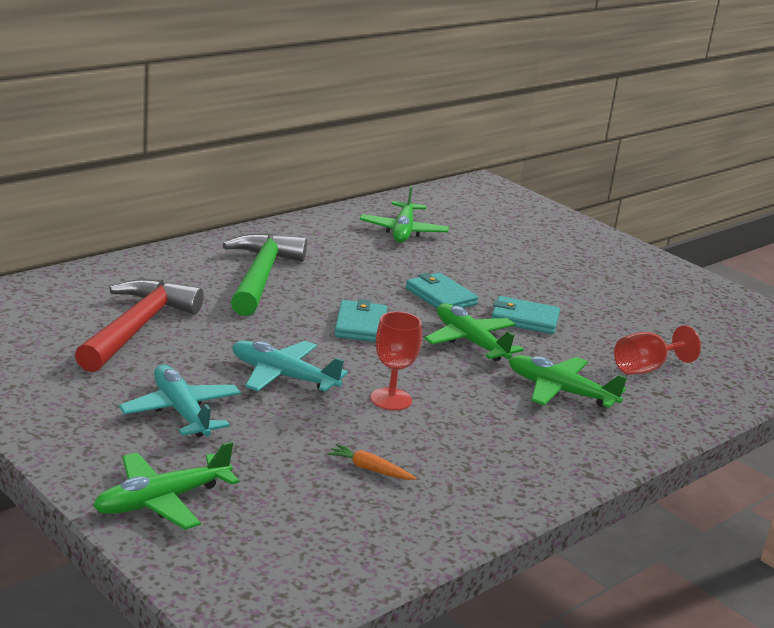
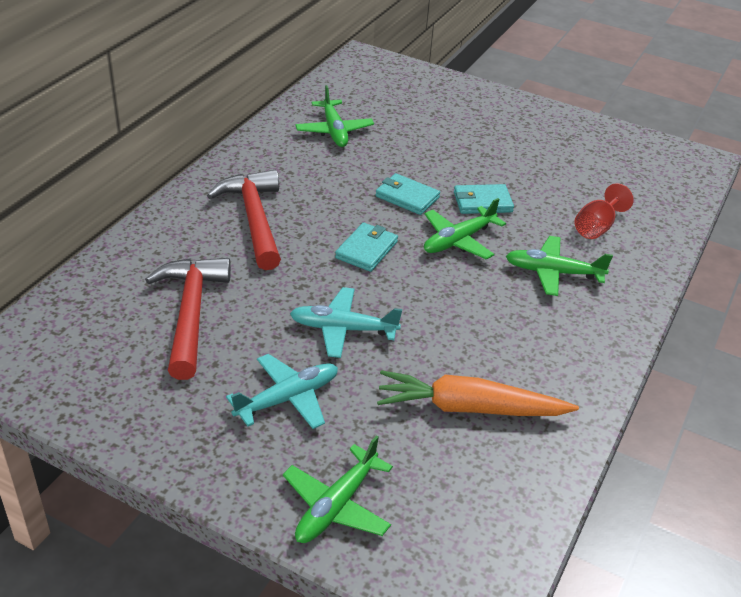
camera: 20 degrees left, 15 degrees up
turquoise plane [119,365,241,437] -> turquoise plane turned 105 degrees clockwise [226,354,338,429]
green hammer [223,233,307,316] -> red hammer [207,170,281,270]
orange carrot [327,444,416,480] -> orange carrot [377,370,579,416], size x2.47
turquoise wallet [334,299,387,342] -> turquoise wallet turned 45 degrees clockwise [335,223,398,272]
red goblet [371,311,422,411] -> none
green plane [424,303,524,361] -> green plane turned 75 degrees counterclockwise [424,198,506,260]

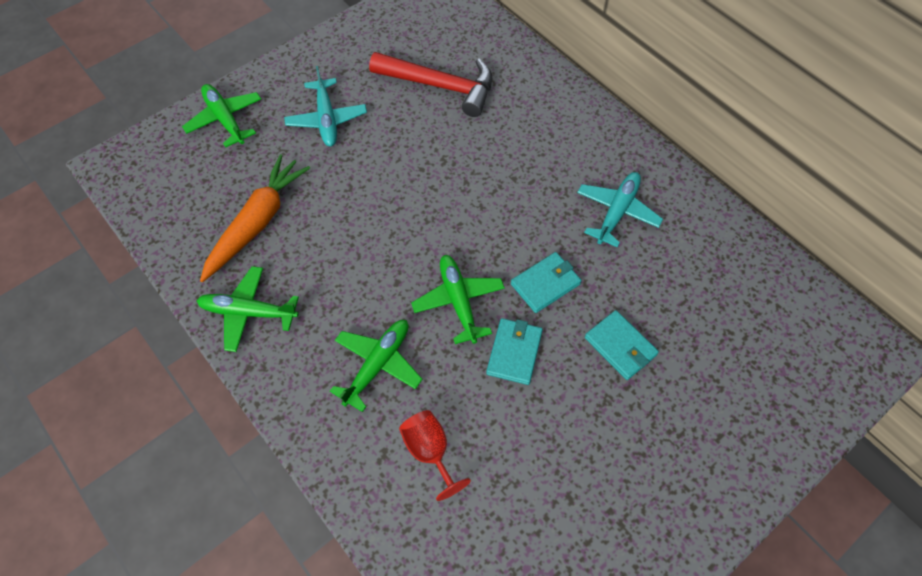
camera: 115 degrees right, 20 degrees up
red hammer [207,170,281,270] -> none
turquoise plane [290,287,402,358] -> turquoise plane moved to [577,172,663,248]
green plane [295,85,374,147] -> green plane moved to [197,266,299,352]
turquoise wallet [335,223,398,272] -> turquoise wallet moved to [585,310,659,380]

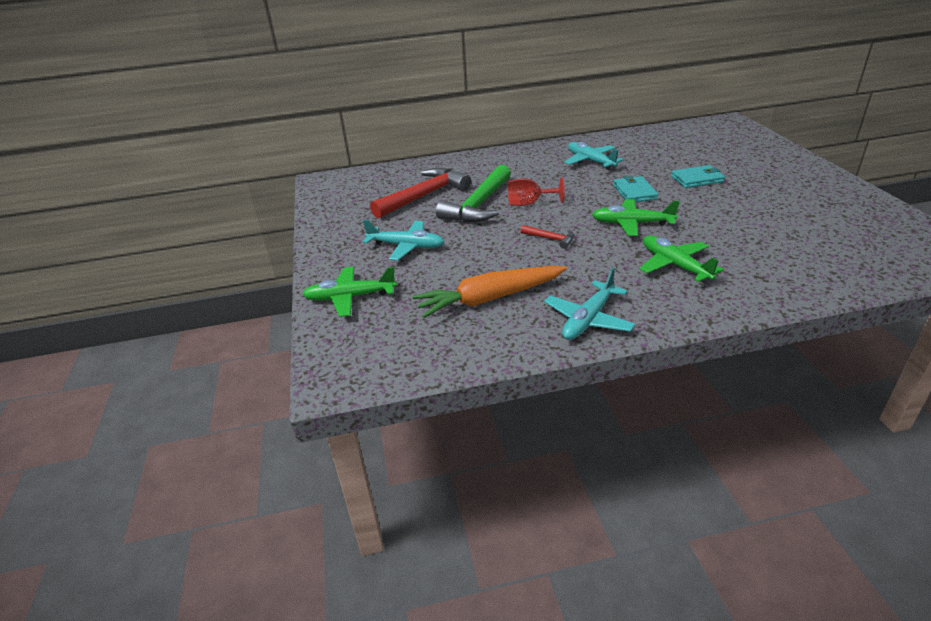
camera: 60 degrees left, 25 degrees down
green plane [197,266,299,352] -> turquoise plane [544,268,636,340]
orange carrot [200,154,310,282] -> orange carrot turned 75 degrees counterclockwise [412,266,567,318]
red goblet [399,410,471,501] -> red goblet moved to [508,178,565,206]
turquoise wallet [486,318,543,385] -> none
none -> green hammer [436,165,511,222]
none -> red hammer [521,225,574,249]

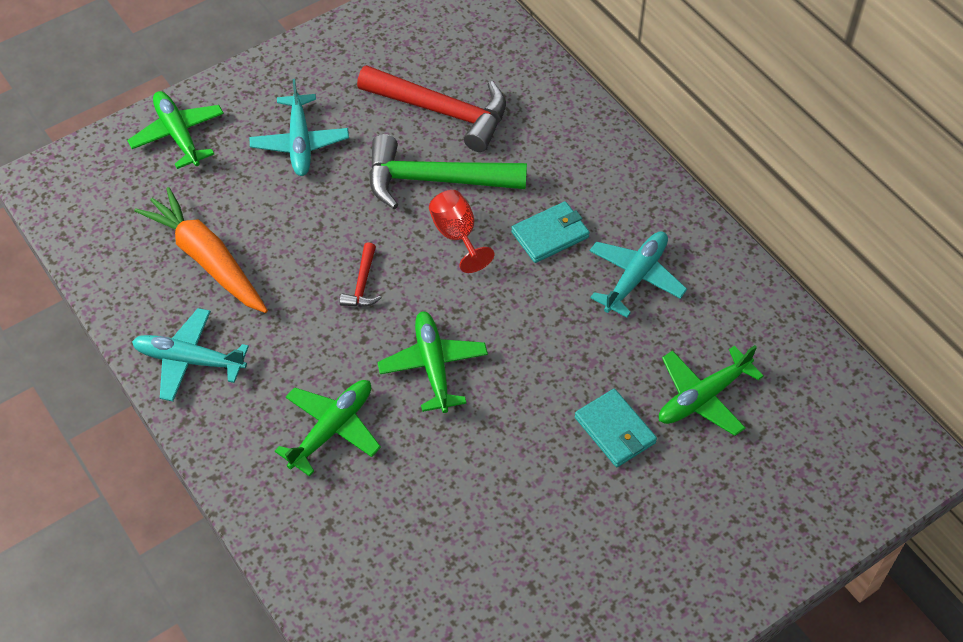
camera: 65 degrees right, 20 degrees up
turquoise wallet [613,176,658,202] -> turquoise wallet moved to [511,201,590,263]
none -> green plane [659,345,764,436]

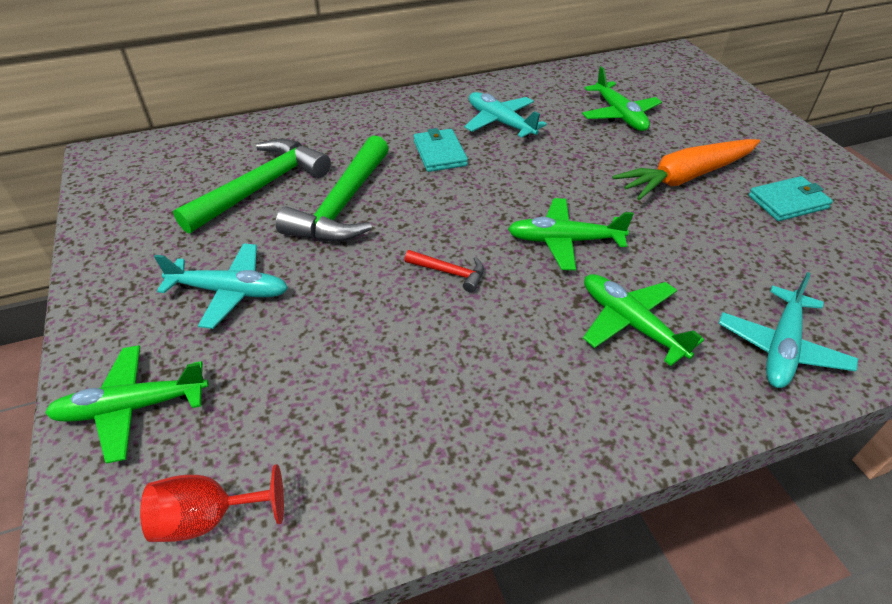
camera: 75 degrees left, 10 degrees down
turquoise plane [132,308,249,401] -> turquoise plane moved to [719,272,858,388]
orange carrot [134,187,268,313] -> orange carrot moved to [612,139,760,200]
red hammer [357,65,506,152] -> green hammer [173,139,331,234]
red goblet [429,190,495,273] -> red goblet moved to [140,464,284,542]
turquoise wallet [575,389,657,467] -> turquoise wallet moved to [749,176,833,221]

